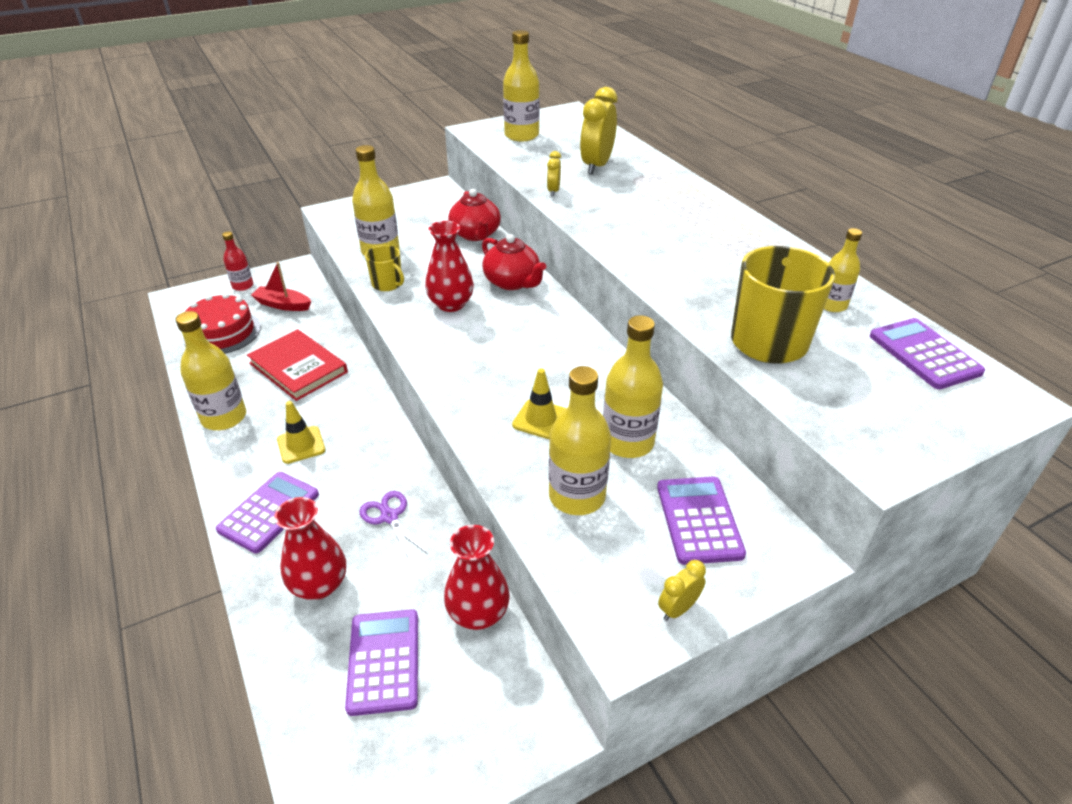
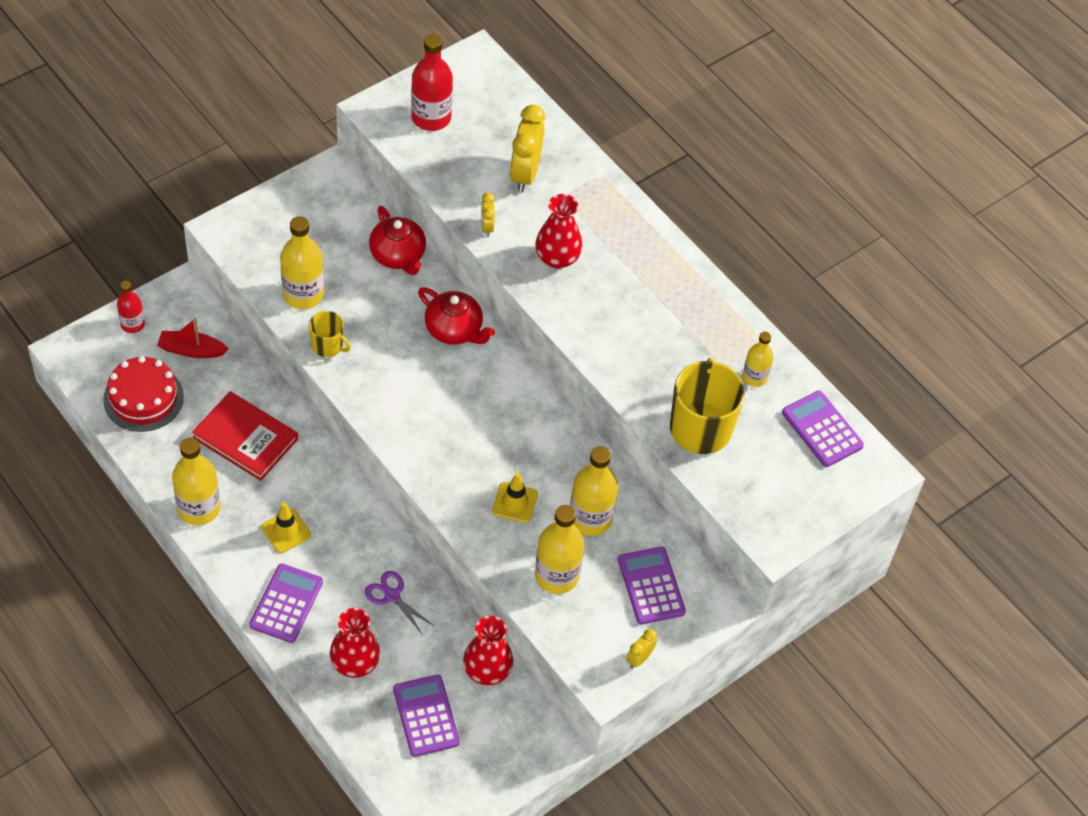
camera: 15 degrees left, 15 degrees up
red vase [425,221,474,312] -> red vase moved to [535,194,583,269]
yellow bottle [503,30,540,142] -> red bottle [411,34,453,131]

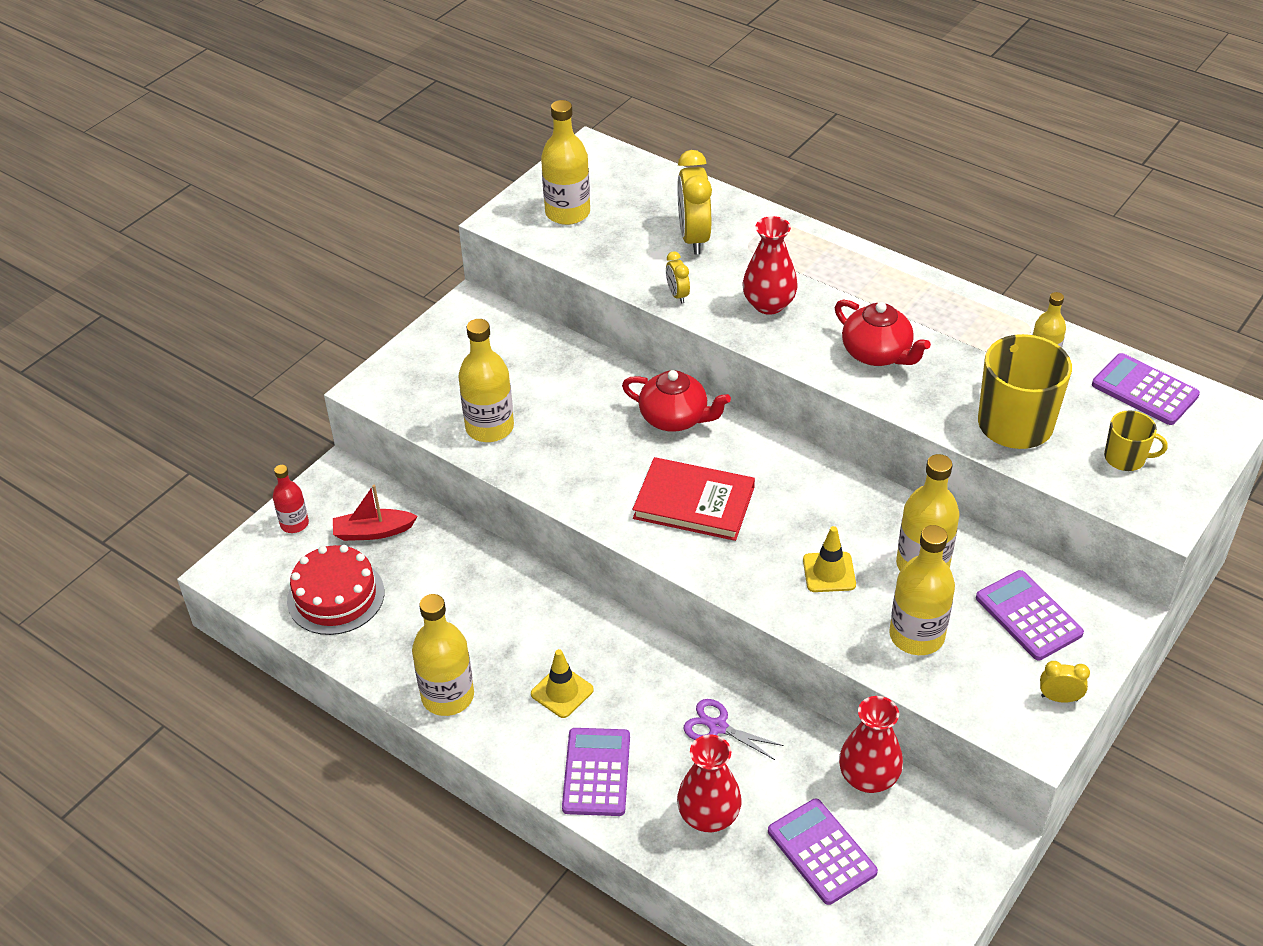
camera: 10 degrees left, 10 degrees down
red book [192,391,298,481] -> red book moved to [633,457,755,541]
yellow mug [309,311,351,357] -> yellow mug moved to [1104,410,1168,471]
red teapot [369,206,426,275] -> red teapot moved to [835,299,931,366]
red bottle [411,34,453,131] -> yellow bottle [541,100,590,225]
yellow clock [626,629,657,668] -> yellow clock turned 75 degrees clockwise [1040,661,1090,703]

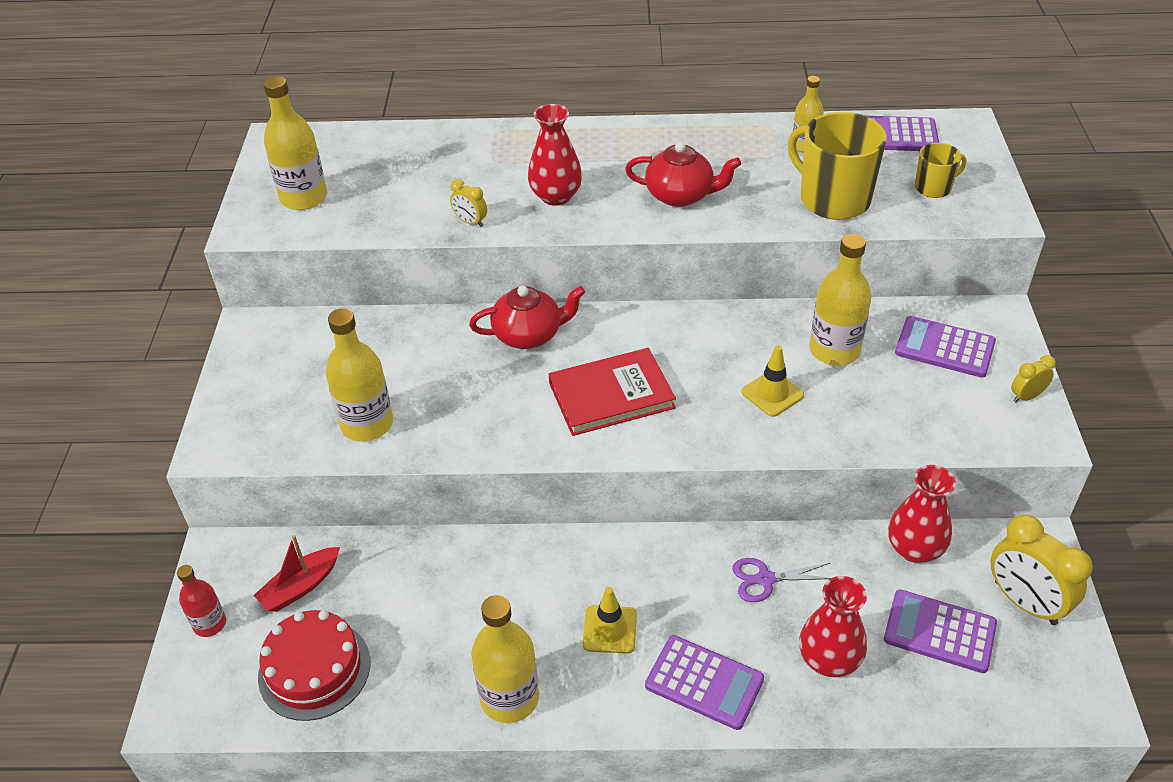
camera: 35 degrees left, 0 degrees up
purple calculator [562,728,630,816] -> purple calculator turned 150 degrees clockwise [645,635,764,730]
yellow clock [677,150,712,254] -> yellow clock moved to [990,515,1093,625]
yellow bottle [889,525,955,655] -> none

